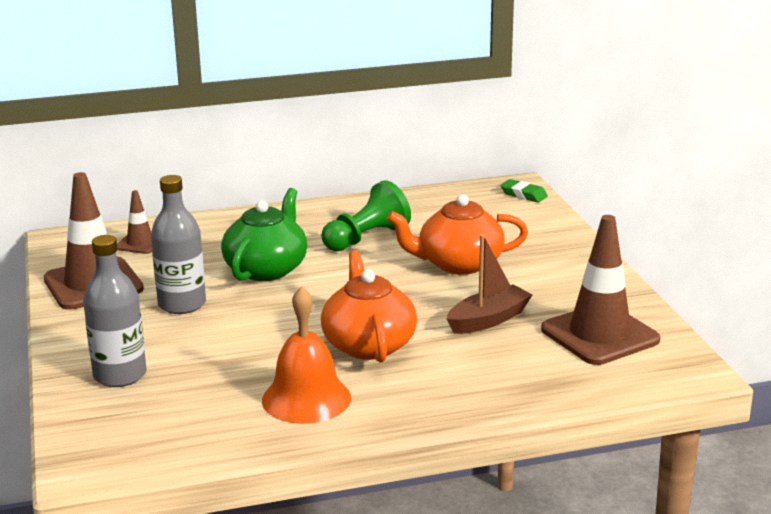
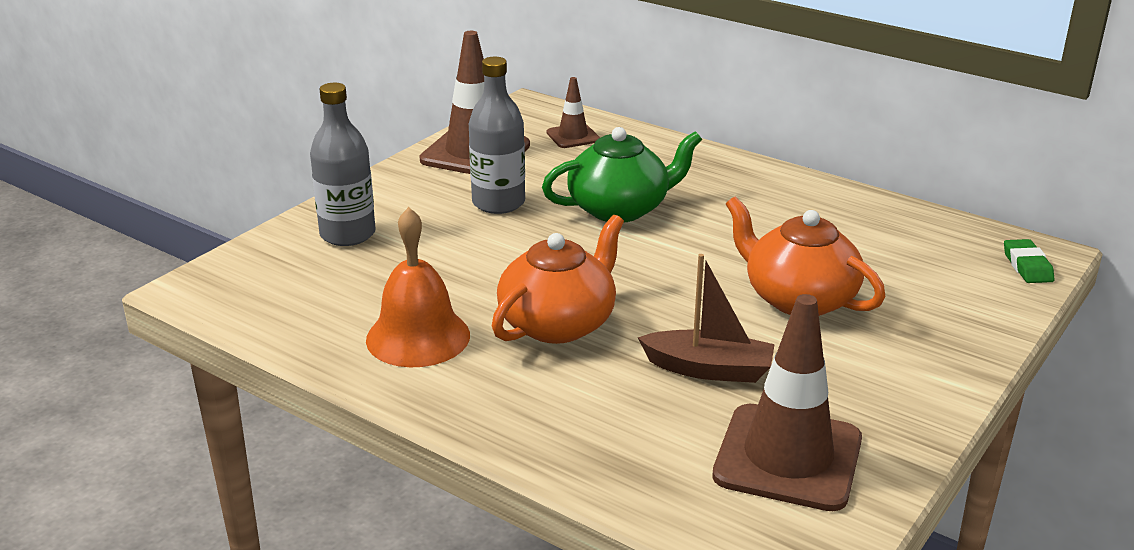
camera: 50 degrees right, 5 degrees up
green pawn [321,180,411,251] -> none

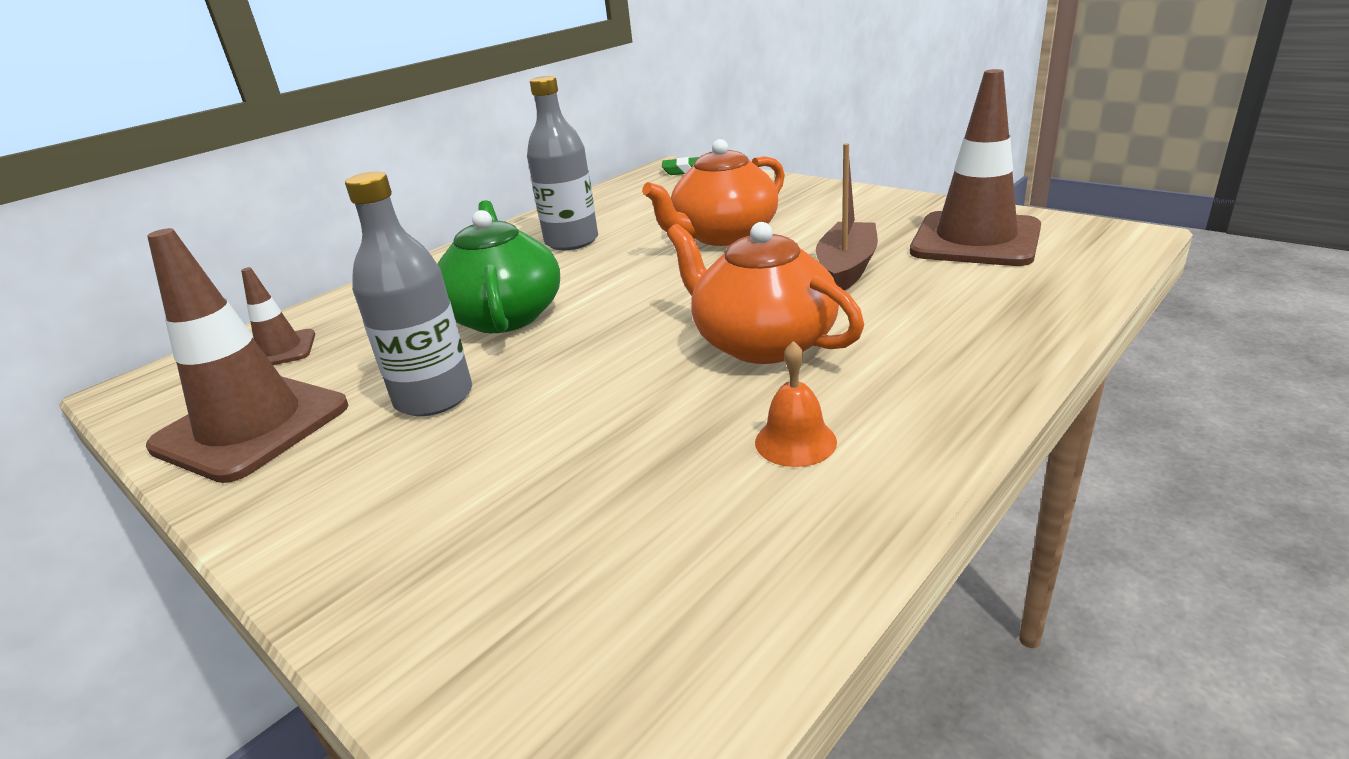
camera: 80 degrees left, 0 degrees up
grey bottle [310,83,376,246] -> grey bottle moved to [527,76,598,250]
orange bell [366,207,470,367] -> orange bell [755,341,837,467], size x0.53

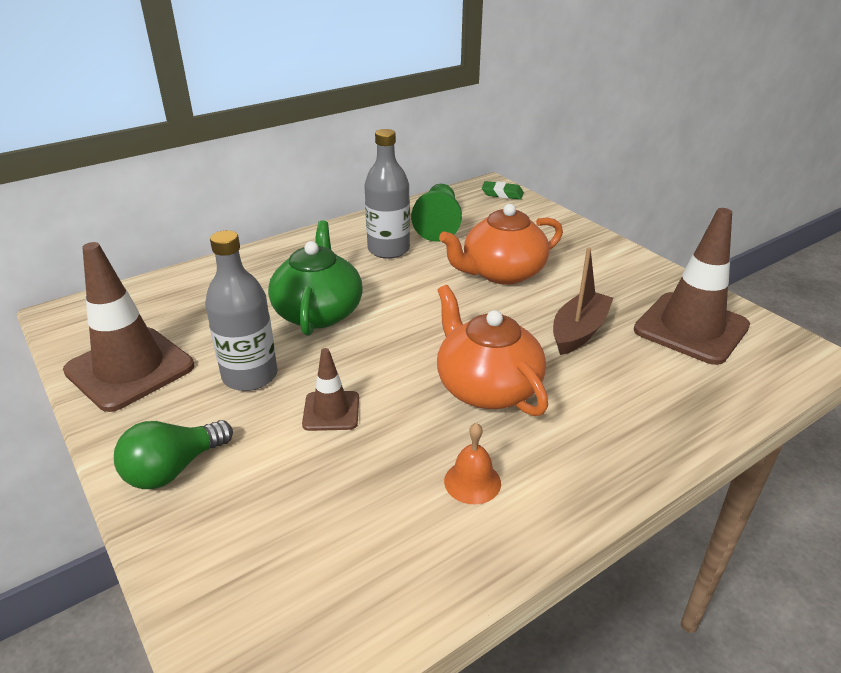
camera: 10 degrees right, 5 degrees up
brown traffic cone [241,267,315,365] -> brown traffic cone moved to [302,348,359,431]
none -> green light bulb [114,420,233,489]
none -> green pawn [411,184,462,242]

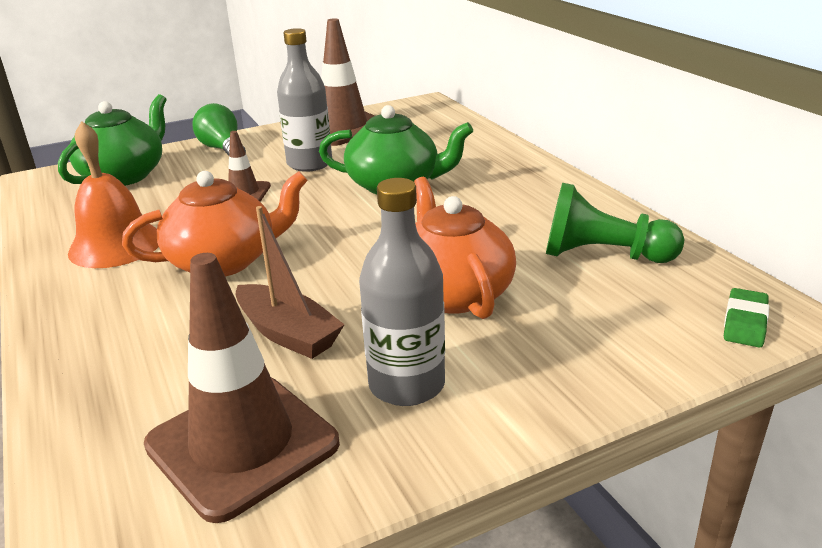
camera: 100 degrees right, 5 degrees down
grey bottle [364,129,410,259] -> grey bottle moved to [359,178,445,406]
orange bell [444,423,501,504] -> orange bell [68,121,159,268], size x1.89
none -> green teapot [58,94,167,186]

